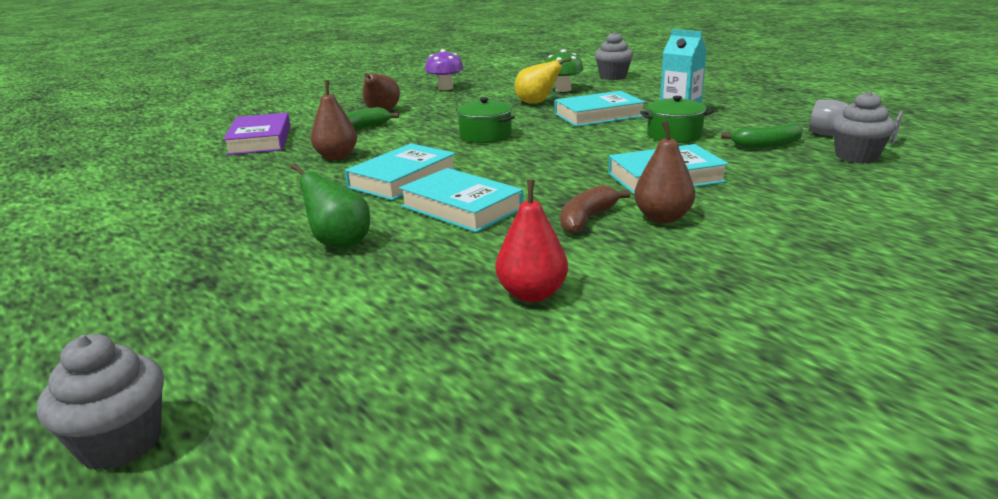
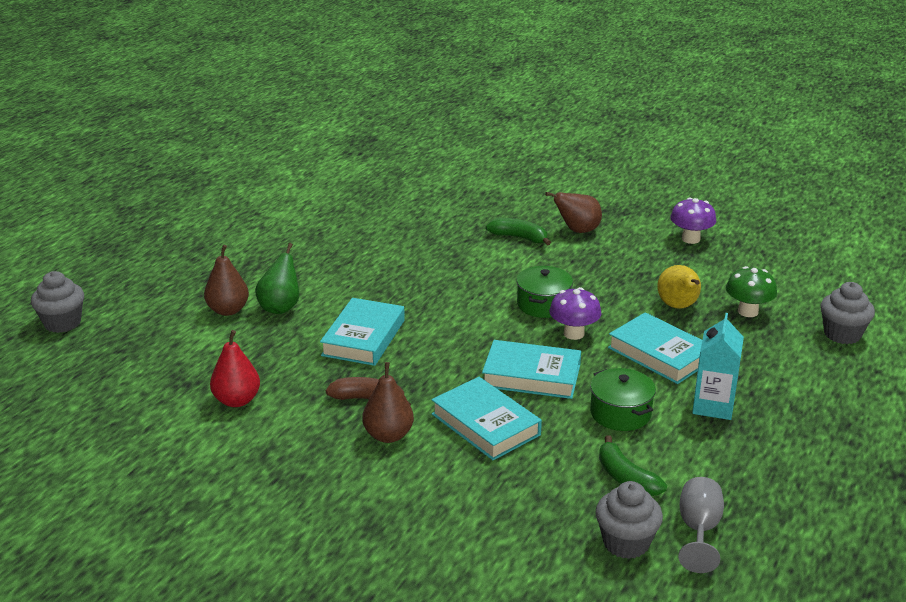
camera: 65 degrees right, 5 degrees up
purple book [223,113,291,155] -> none
brown pear [311,80,357,160] -> brown pear moved to [204,245,249,316]
turquoise book [345,143,457,201] -> turquoise book moved to [482,340,581,399]
none -> purple mushroom [549,287,602,340]

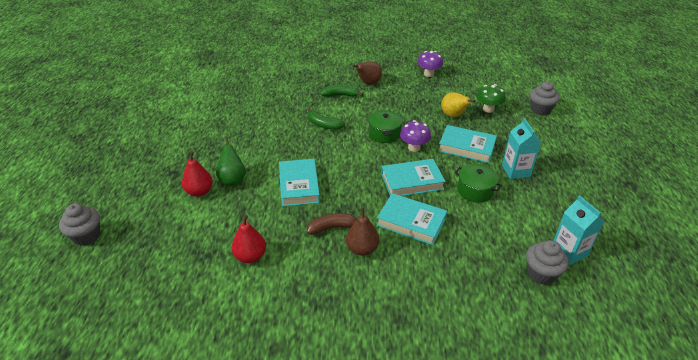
camera: 25 degrees left, 10 degrees up
brown pear [204,245,249,316] -> red pear [182,151,213,197]
green banana [599,435,667,496] -> green banana moved to [307,109,345,130]
grey goblet [678,477,724,573] -> turquoise carton [553,195,604,265]

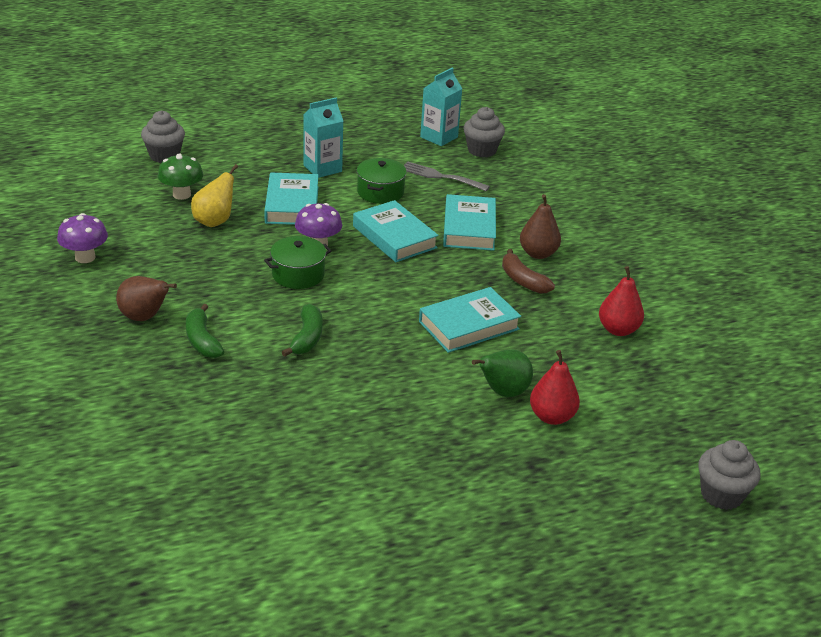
camera: 115 degrees left, 5 degrees down
none -> grey fork [403,161,490,191]

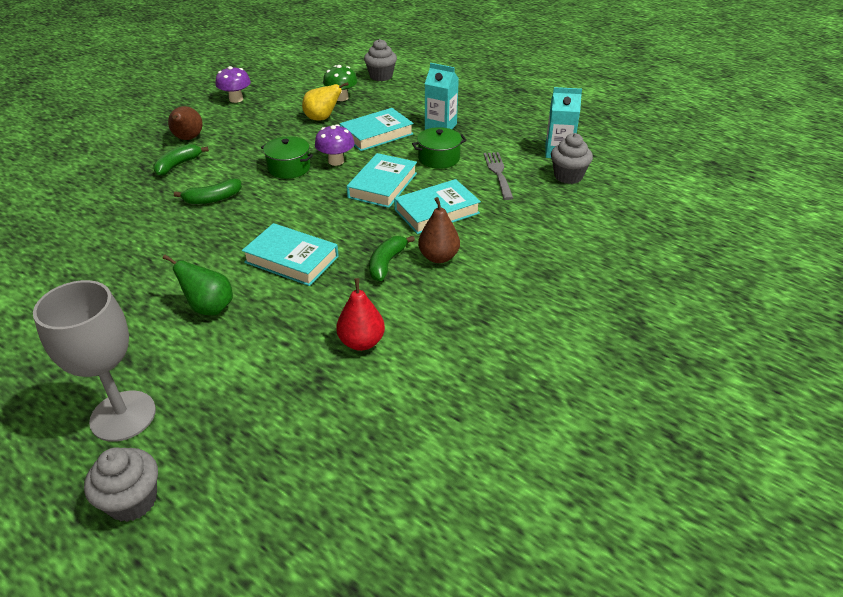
camera: 60 degrees right, 5 degrees up
brown banana [502,249,555,294] -> green banana [369,236,415,281]
red pear [530,350,580,425] -> none
none -> grey goblet [33,280,156,442]

